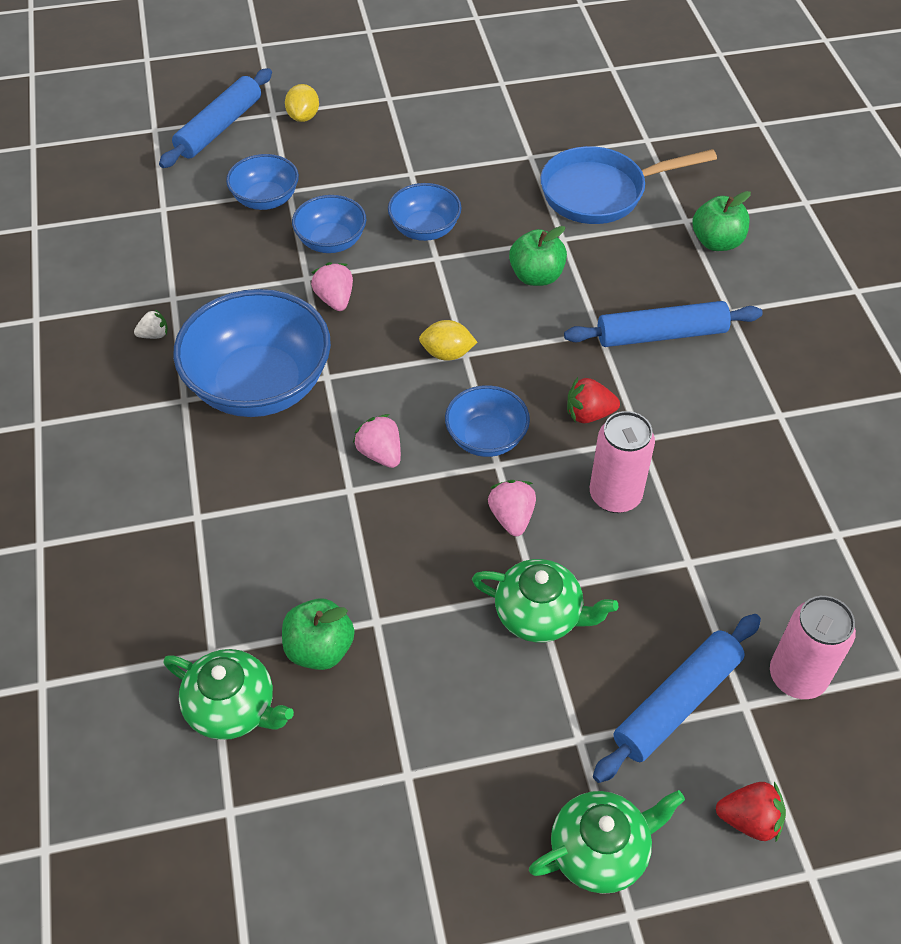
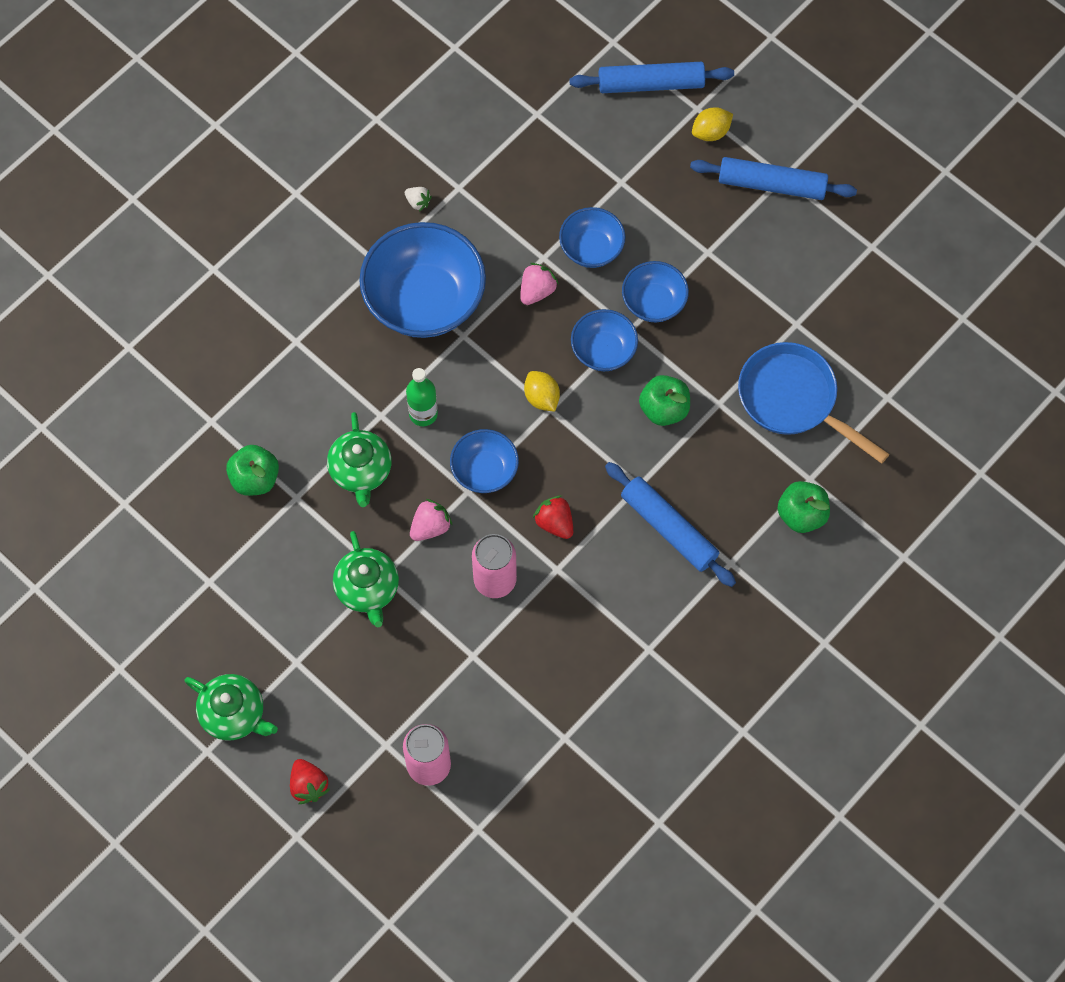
camera: 55 degrees right, 15 degrees up
green teapot [164,649,294,740] -> green teapot moved to [327,412,392,507]
blue bowl [226,154,299,210] -> blue bowl moved to [571,309,638,371]
pink strawberry [353,414,401,468] -> green bottle [406,368,438,426]
blue rolling pin [593,614,761,783] -> blue rolling pin moved to [690,157,857,200]

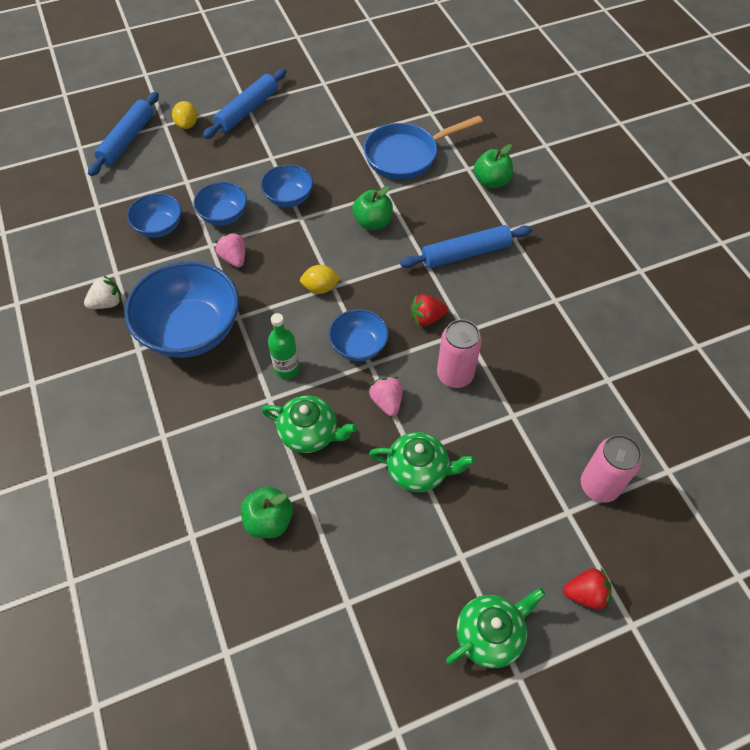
camera: 65 degrees left, 10 degrees down
white strawberry [405,187,432,211] -> white strawberry [84,275,121,309], size x1.51
blue bowl [571,309,638,371] -> blue bowl moved to [127,193,182,238]

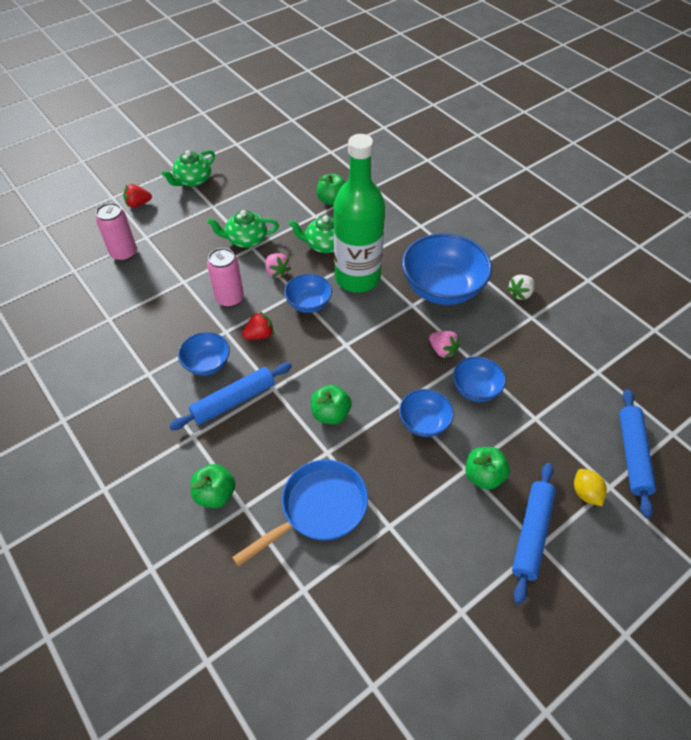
camera: 165 degrees right, 5 degrees down
blue bowl [127,193,182,238] -> blue bowl moved to [178,332,230,376]
green bottle [268,313,299,379] -> green bottle [334,134,385,292], size x2.37
yellow lemon [300,265,341,294] -> none
none -> green apple [466,447,510,490]

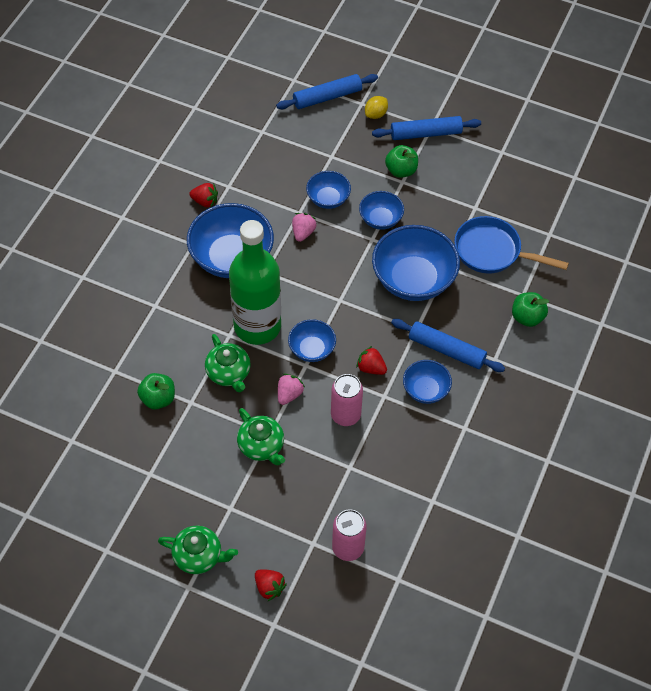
camera: 120 degrees left, 5 degrees up
green apple [311,385,352,424] -> blue bowl [372,225,460,301]
white strawberry [507,275,535,300] -> red strawberry [189,183,218,208]

